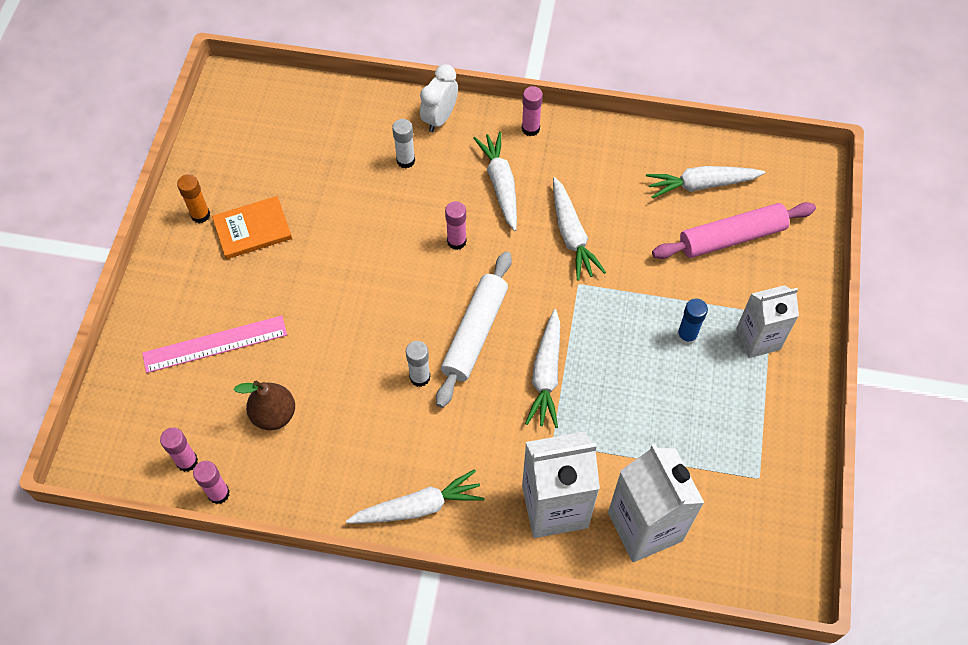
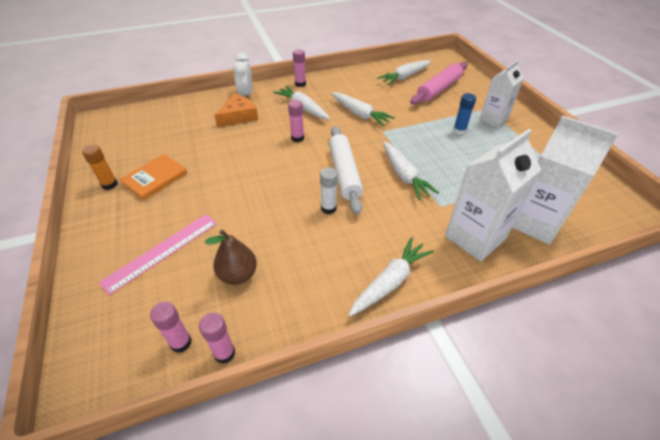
camera: 30 degrees left, 15 degrees down
white glue stick [392,119,415,169] -> orange cheese [214,94,258,127]

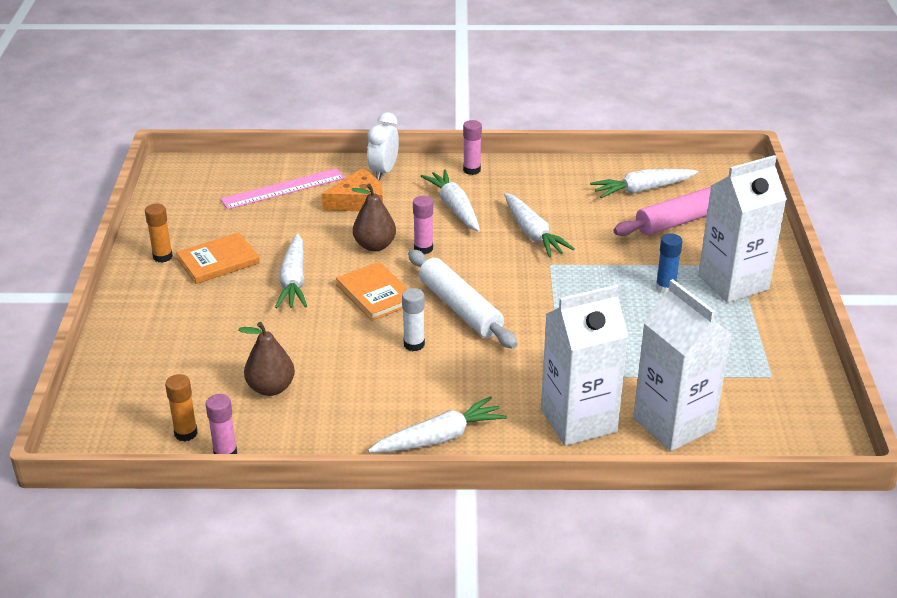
camera: 20 degrees right, 10 degrees down
pink ruler [99,214,217,295] -> pink ruler moved to [221,168,345,210]
pink glue stick [150,302,192,353] -> orange glue stick [165,374,198,442]
white rolling pin [329,126,363,215] -> white rolling pin turned 45 degrees counterclockwise [408,249,518,349]
white carrot [383,141,439,200] -> white carrot moved to [275,233,307,308]
white carton [479,60,524,128] -> white carton [698,155,787,303], size x1.51
none -> orange book [336,262,408,321]
none -> brown pear [352,183,396,252]

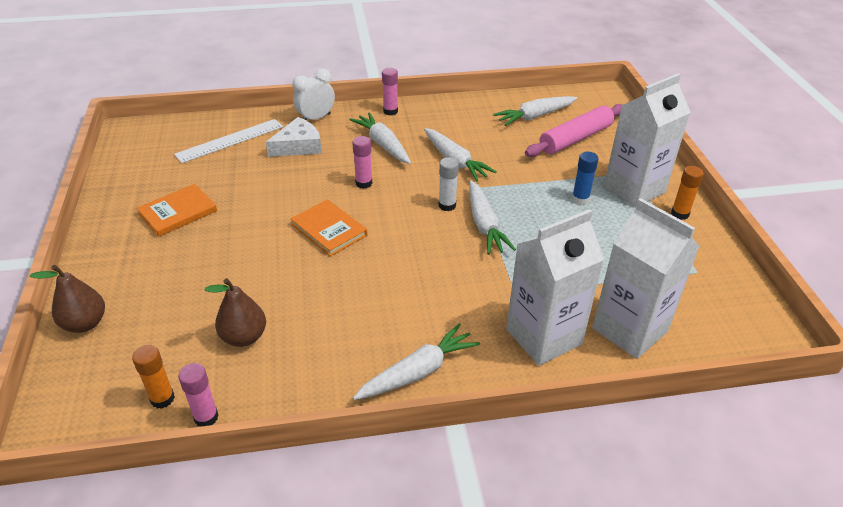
camera: 10 degrees left, 5 degrees up
orange glue stick [145,203,173,263] -> orange glue stick moved to [671,166,704,220]
pink ruler [221,168,345,210] -> white ruler [174,119,283,163]
white carrot [275,233,307,308] -> white carrot moved to [469,180,516,255]
orange cheese [322,169,383,211] -> white cheese [266,117,322,157]
brown pear [352,183,396,252] -> brown pear moved to [30,265,105,333]
white clock [367,112,399,180] -> white clock turned 45 degrees clockwise [293,68,335,120]
white glue stick [402,288,425,351] -> white glue stick moved to [439,157,459,211]
white rolling pin [408,249,518,349] -> none

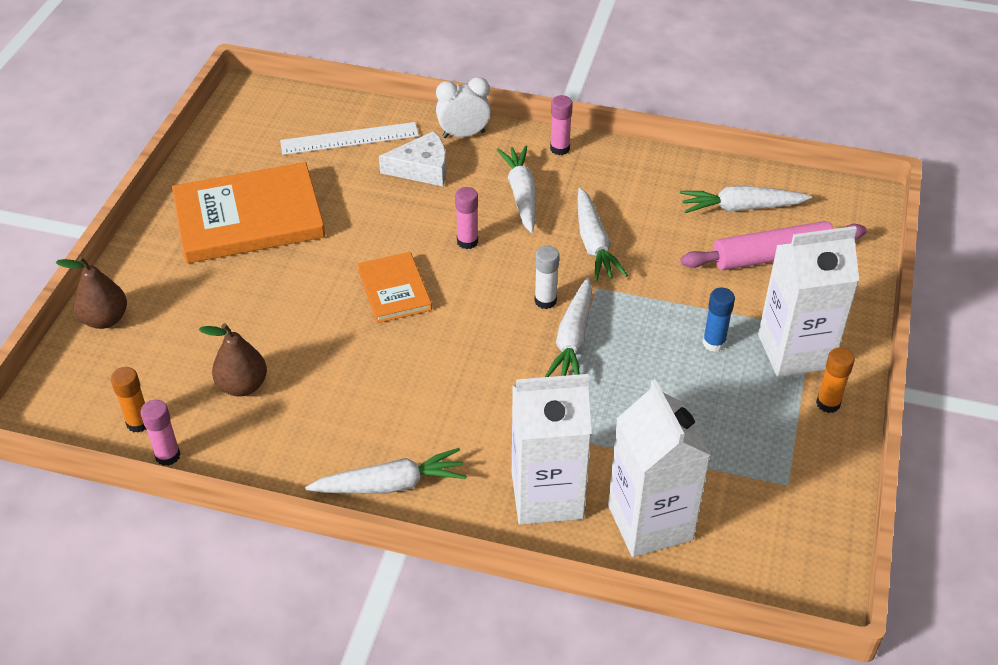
camera: 25 degrees right, 5 degrees up
orange book [137,184,217,237] -> orange book [172,162,325,263], size x1.86

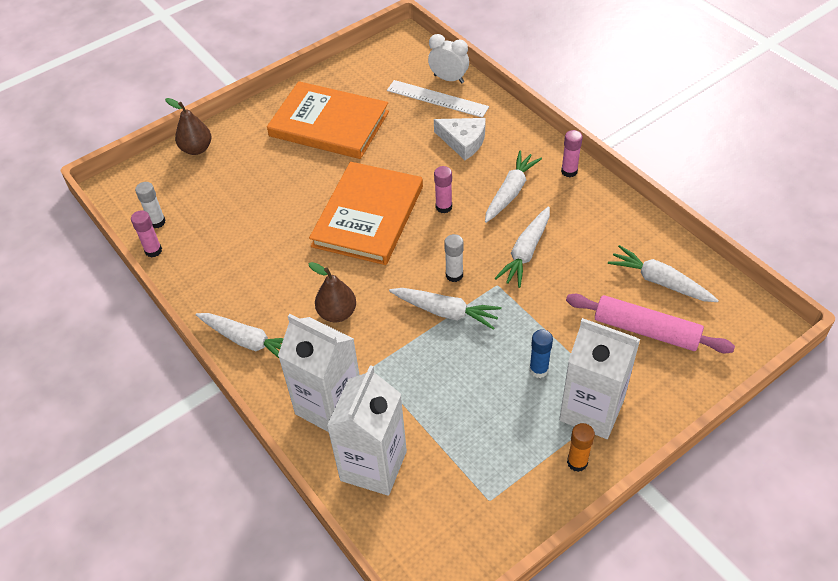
camera: 40 degrees right, 5 degrees up
orange glue stick [111,367,146,433] -> white glue stick [135,182,166,228]
brown pear [199,323,267,397] -> brown pear moved to [308,262,356,322]
orange book [357,252,432,323] -> orange book [309,162,423,265], size x1.86
white clock [436,77,491,138] -> white clock moved to [428,34,469,83]
white carrot [545,278,592,377] -> white carrot turned 120 degrees counterclockwise [389,288,502,330]

